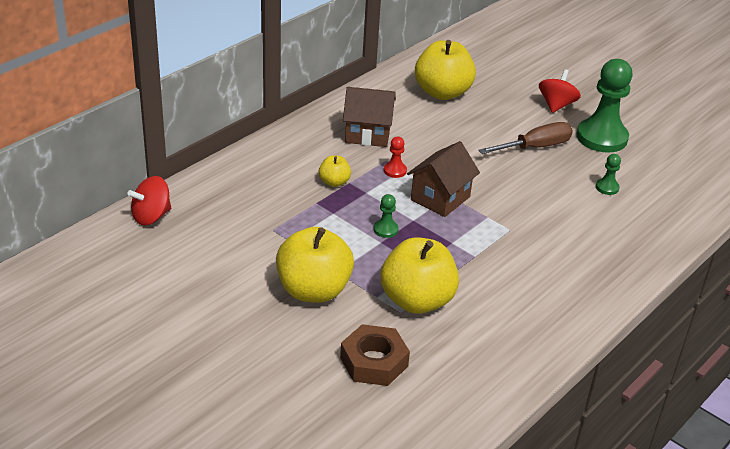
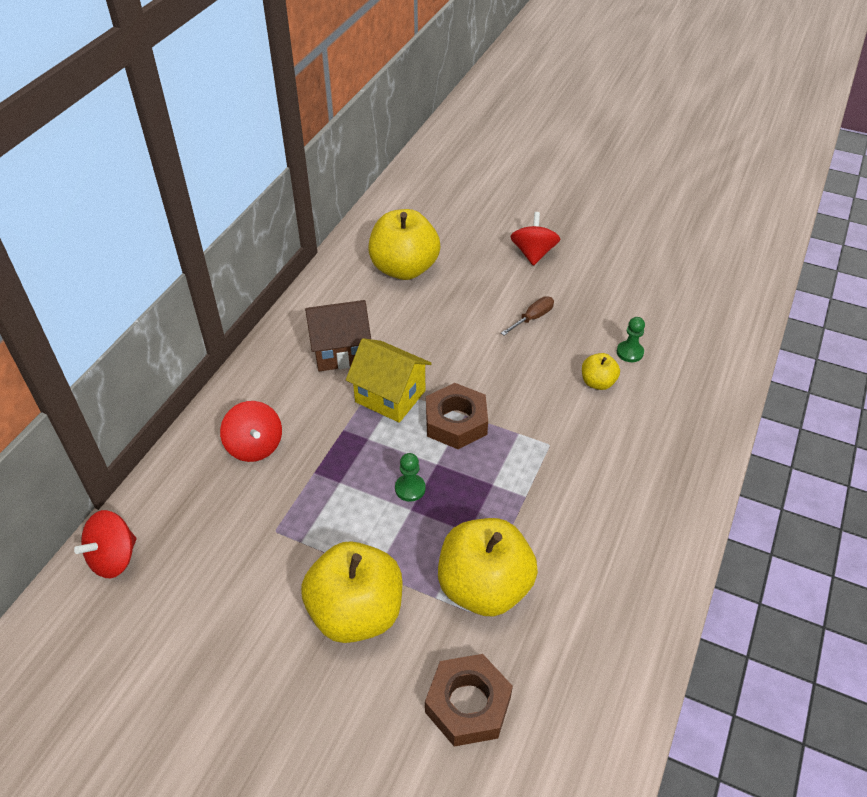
camera: 15 degrees left, 10 degrees up
yellow apple [319,155,351,187] -> yellow apple moved to [582,353,620,390]
red pawn [384,137,407,178] -> yellow house [346,338,432,423]
brown house [407,141,480,217] -> brown nut [426,383,488,449]
brown screwdriver [478,122,573,154] -> brown screwdriver [501,296,554,335], size x0.59
green pawn [577,59,633,152] -> none
none -> red spinning top [220,401,282,462]

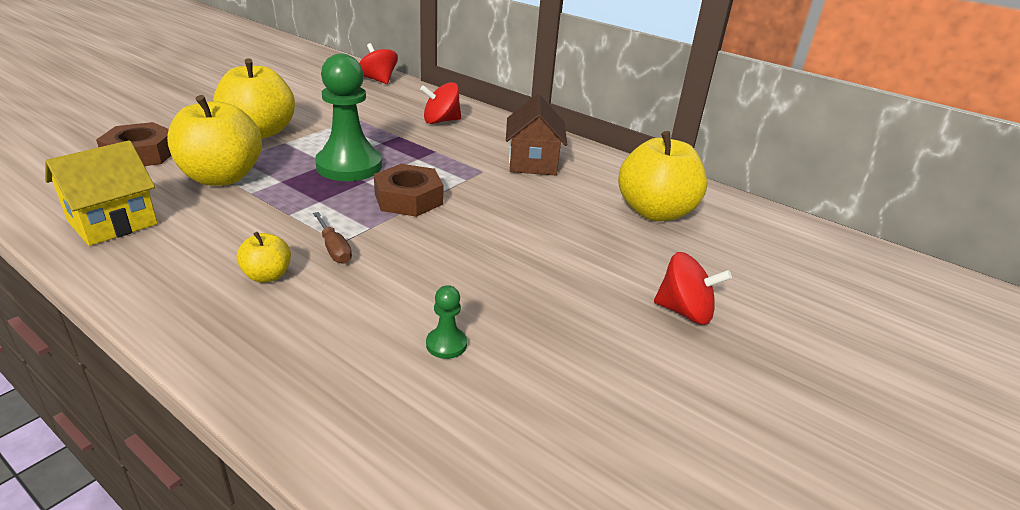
camera: 100 degrees right, 15 degrees down
yellow house [346,338,432,423] -> yellow house moved to [45,140,158,246]
green pawn [395,453,426,502] -> green pawn [315,54,382,181], size x2.34
brown screwdriver [501,296,554,335] -> brown screwdriver moved to [313,212,352,264]
yellow apple [582,353,620,390] -> yellow apple moved to [237,232,291,283]

